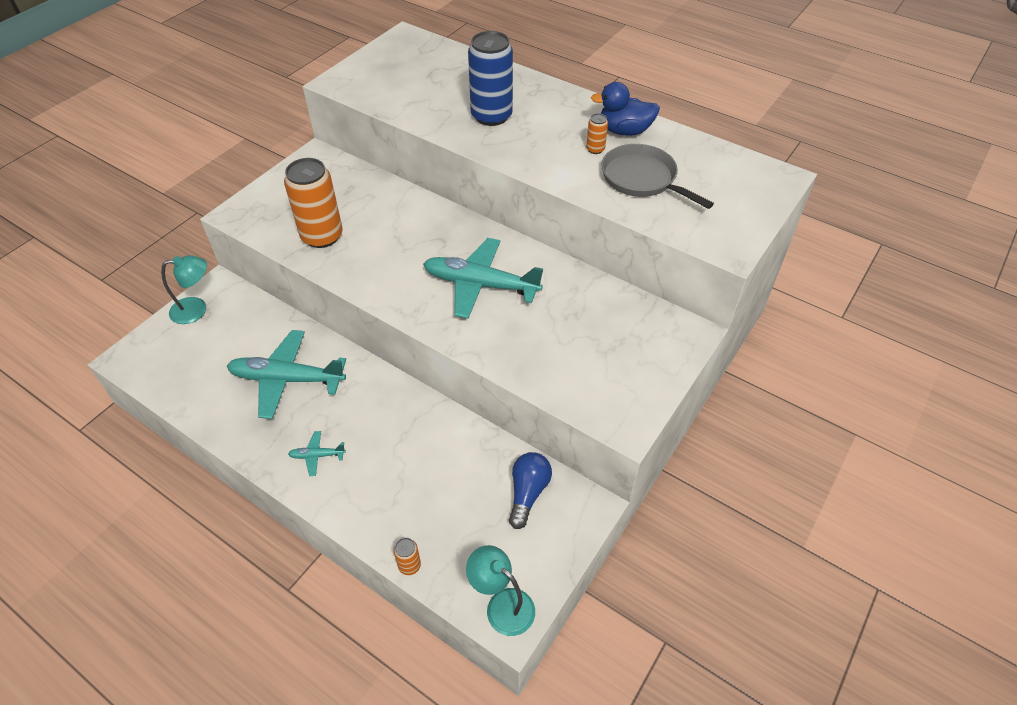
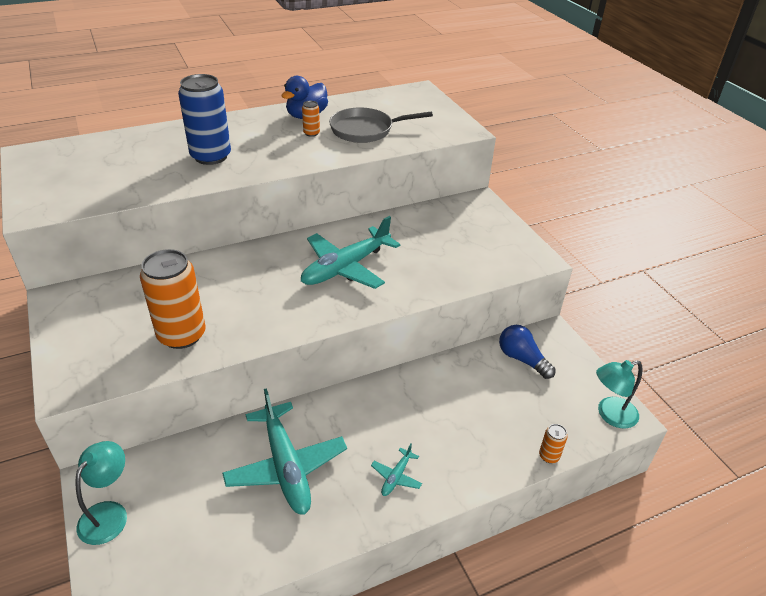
camera: 60 degrees left, 10 degrees down
turquoise plane [227,330,346,419] -> turquoise plane turned 60 degrees counterclockwise [222,388,347,515]

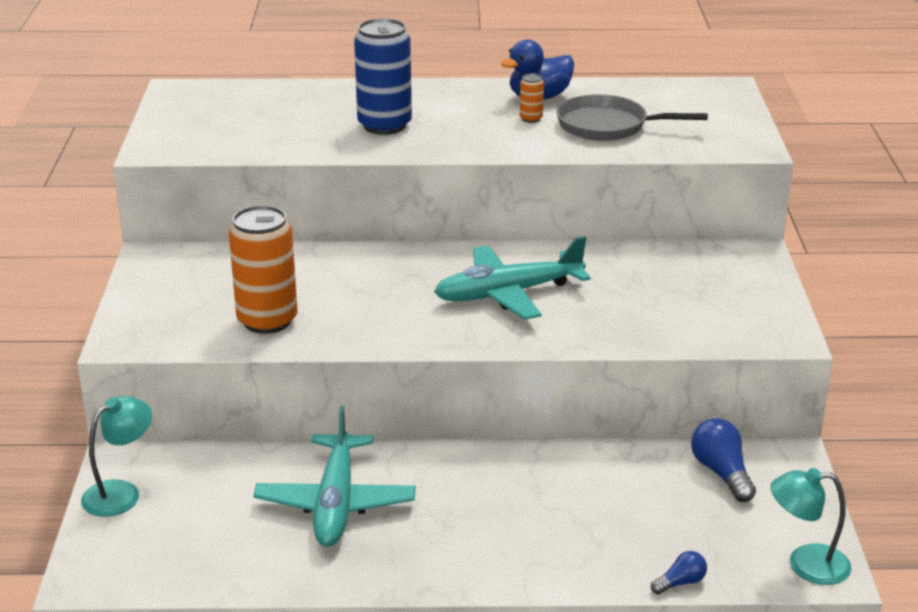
camera: 25 degrees right, 10 degrees down
turquoise plane [371,444,422,496] -> none
orange can [539,424,568,463] -> blue light bulb [651,551,707,594]

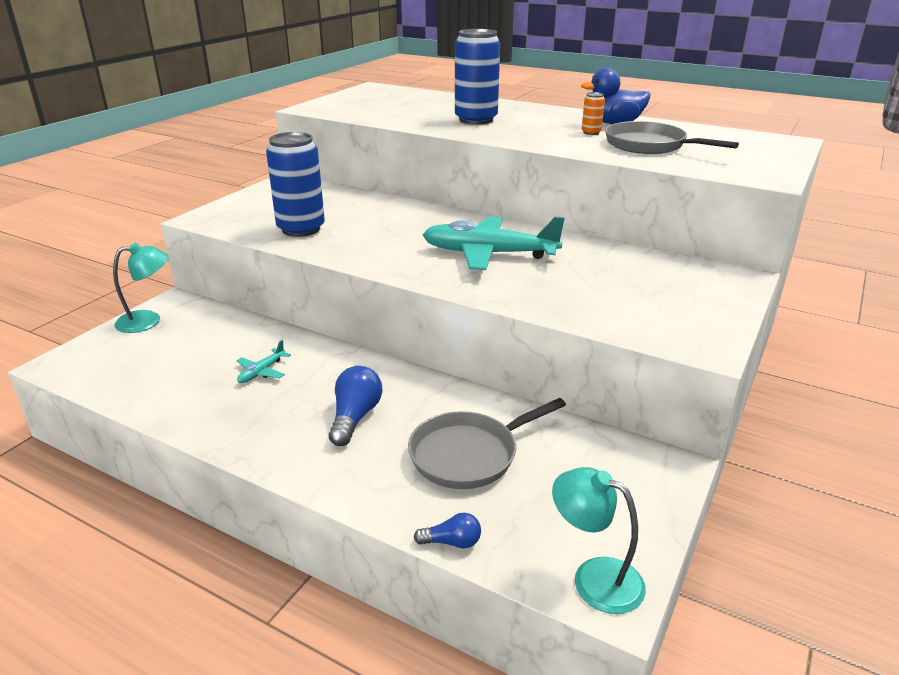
camera: 30 degrees right, 0 degrees up
orange can [229,205,298,334] -> blue can [266,132,325,237]
turquoise plane [254,406,416,547] -> turquoise plane [237,340,291,383], size x0.44
blue light bulb [691,418,756,502] -> blue light bulb moved to [329,366,382,446]
none -> grey pan [408,398,566,489]

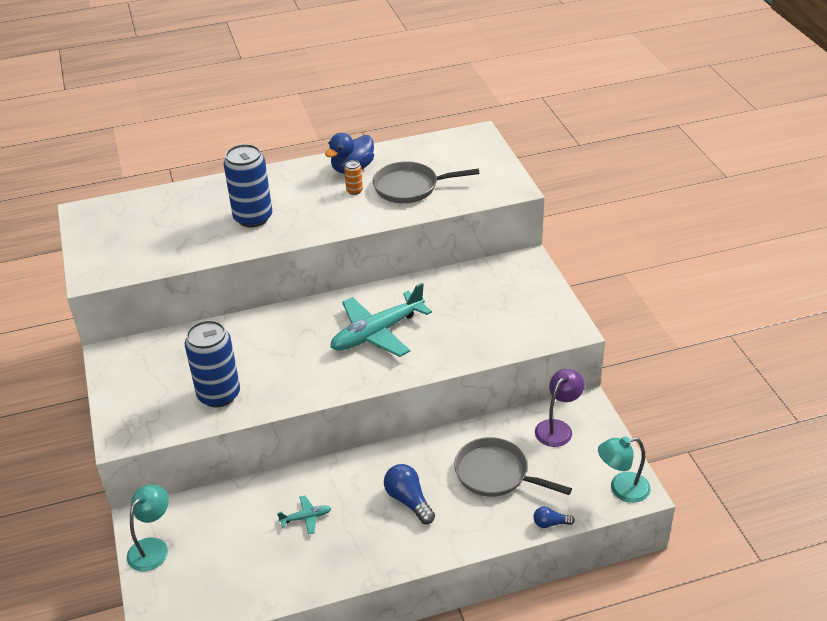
camera: 45 degrees left, 10 degrees up
turquoise plane [237,340,291,383] -> turquoise plane turned 90 degrees counterclockwise [277,495,332,535]
grey pan [408,398,566,489] -> grey pan turned 105 degrees clockwise [454,437,572,497]
blue light bulb [414,513,481,549] -> blue light bulb turned 135 degrees counterclockwise [533,507,575,528]
none -> purple lamp [535,369,585,447]

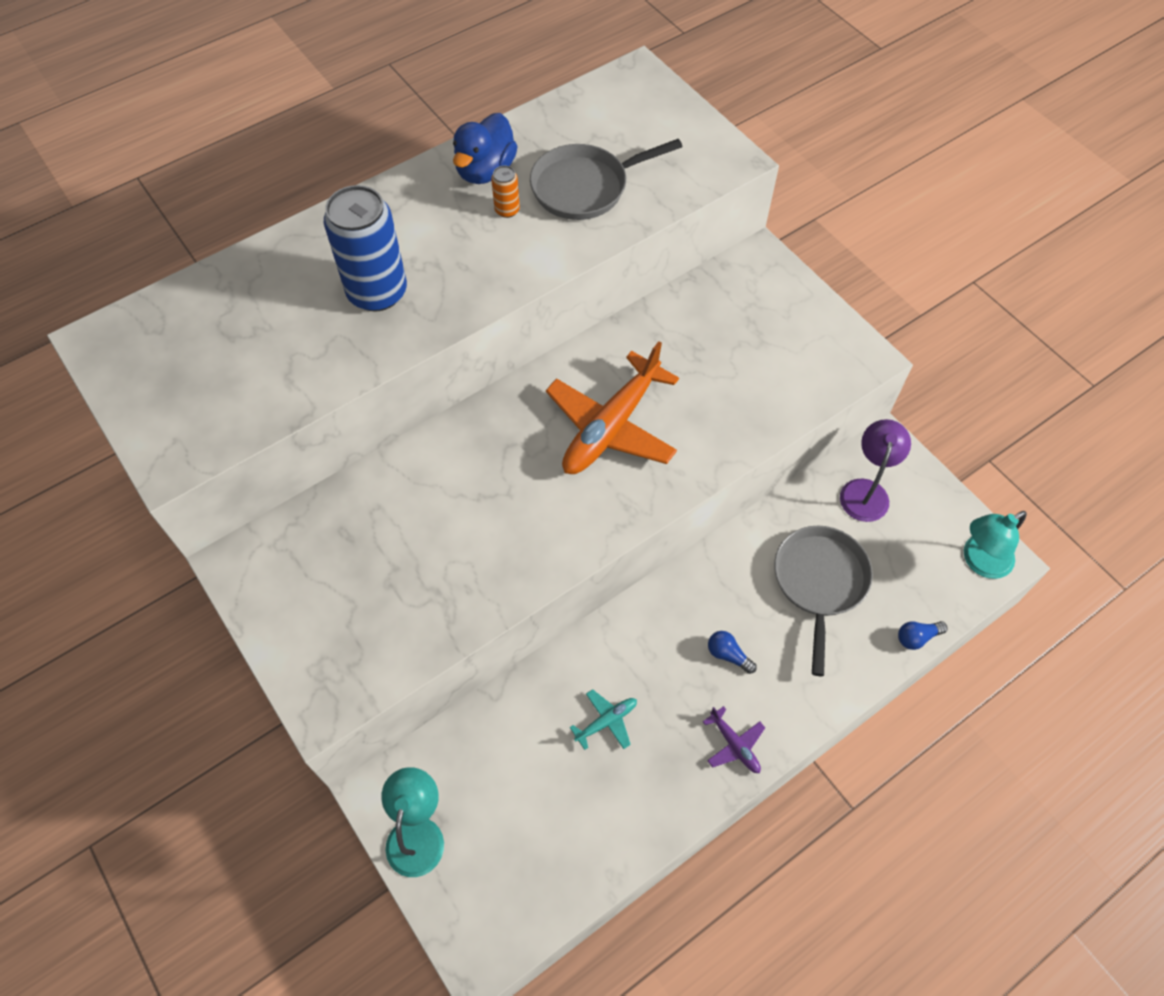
camera: 20 degrees left, 20 degrees up
blue can [185,320,240,407] -> none
turquoise plane [330,283,432,357] -> orange plane [546,341,679,474]
blue light bulb [384,464,435,524] -> blue light bulb [708,631,757,674], size x0.58
grey pan [454,437,572,497] -> grey pan turned 90 degrees clockwise [774,526,873,676]
none -> purple plane [703,706,765,773]

